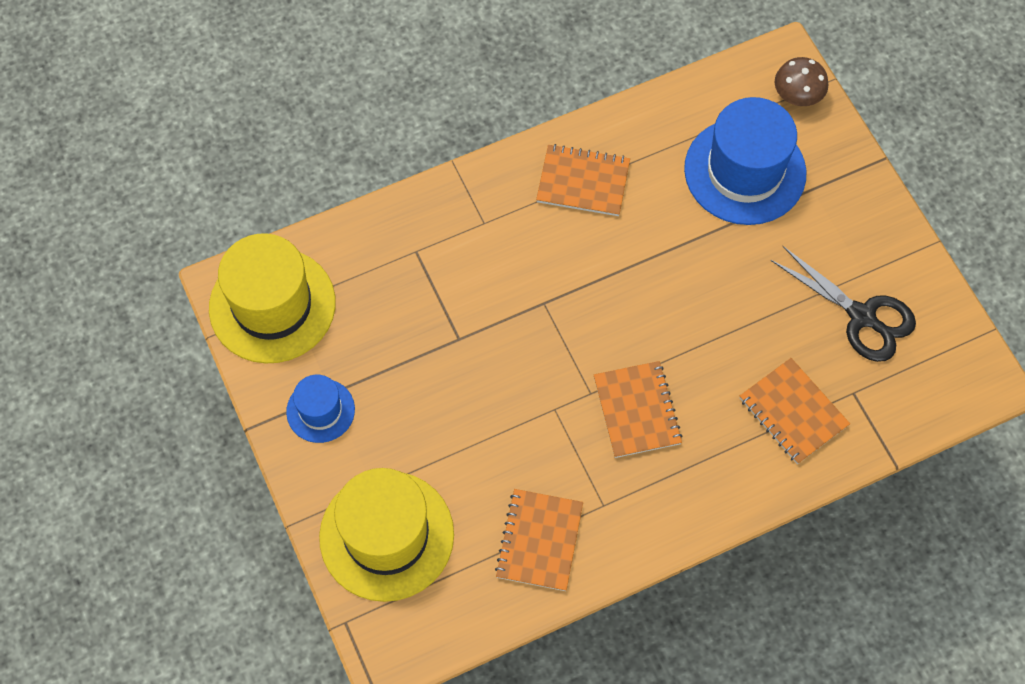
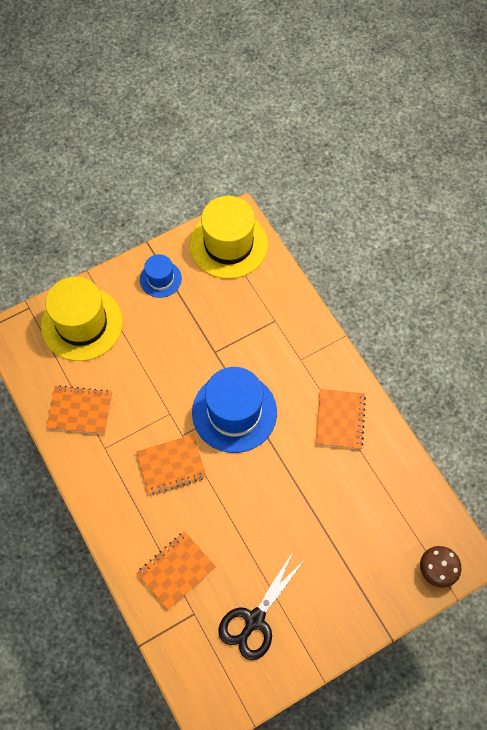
camera: 85 degrees right, 0 degrees up
blue hat [684,97,806,225] -> blue hat moved to [192,367,277,453]

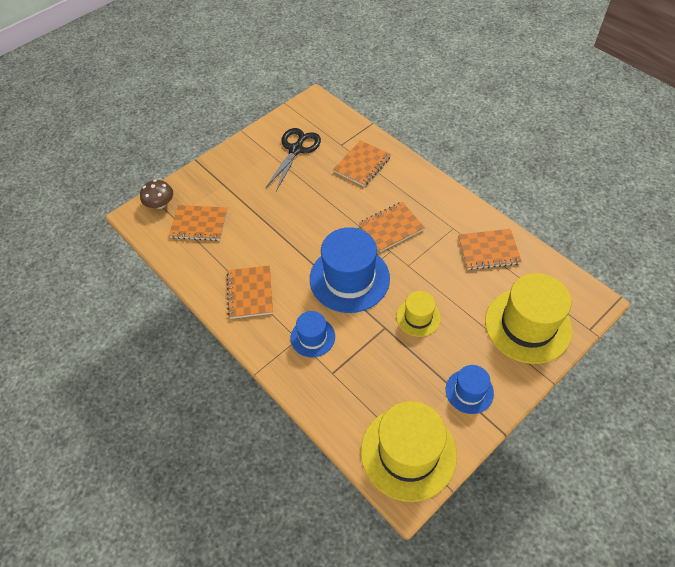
camera: 170 degrees right, 10 degrees down
none -> orange notebook [169,205,228,241]
none -> blue hat [291,311,335,357]
none -> yellow hat [396,291,441,337]

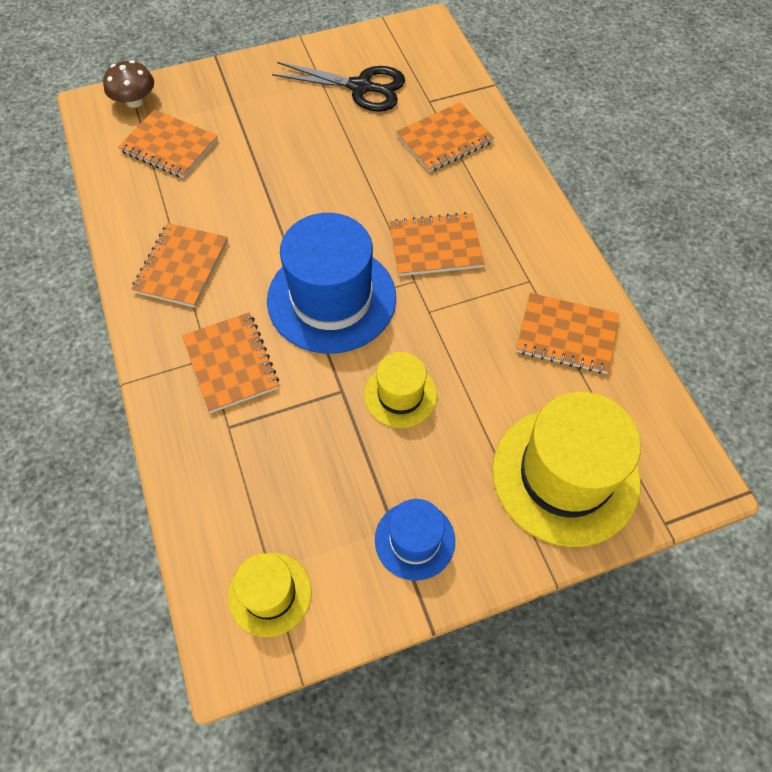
camera: 20 degrees right, 5 degrees up
black scissors [266,128,321,191] -> black scissors turned 60 degrees clockwise [272,62,405,112]
blue hat [291,311,335,357] -> orange notebook [182,313,279,413]
yellow hat [361,401,457,502] -> yellow hat [228,552,312,637], size x0.53

